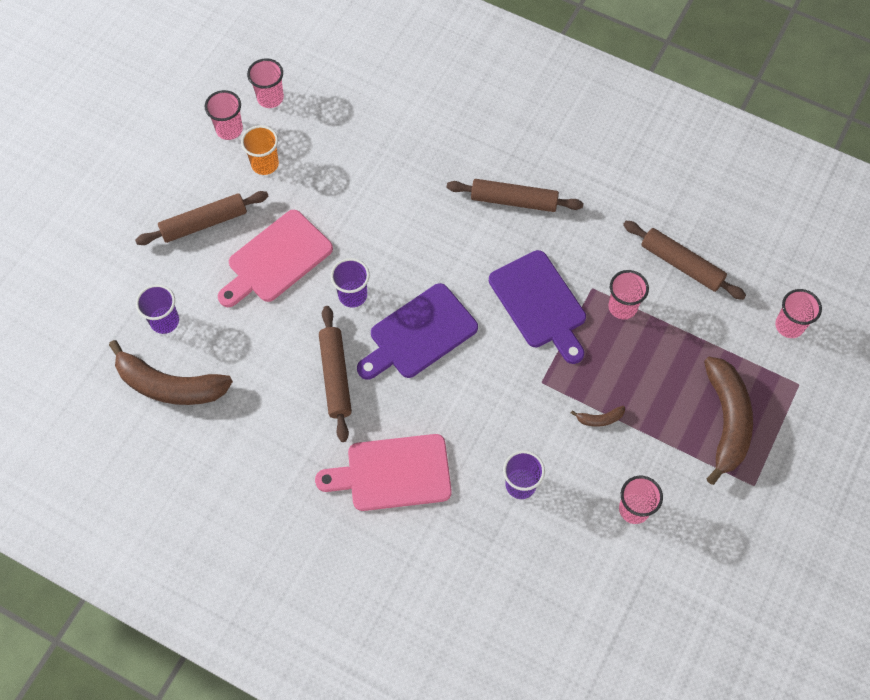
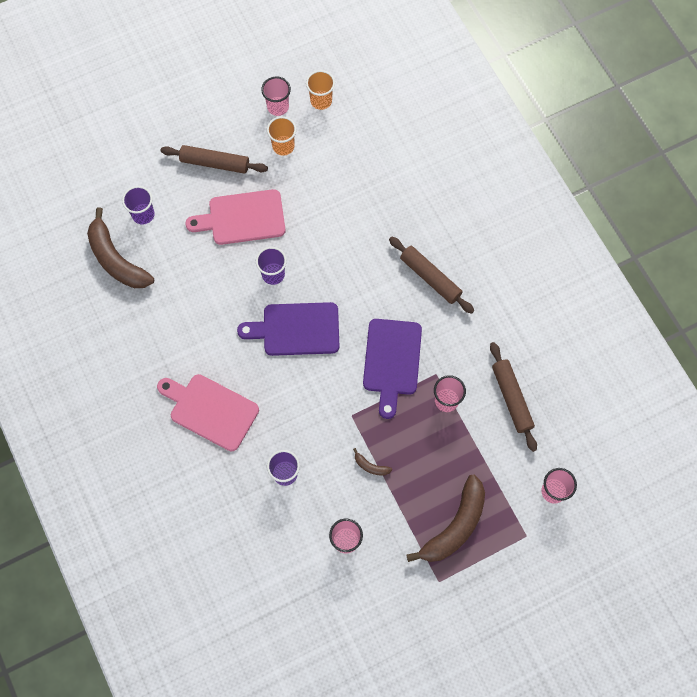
camera: 35 degrees right, 5 degrees up
pink cup [247,58,284,108] -> orange cup [306,70,335,110]
brown rolling pin [319,306,352,442] -> none

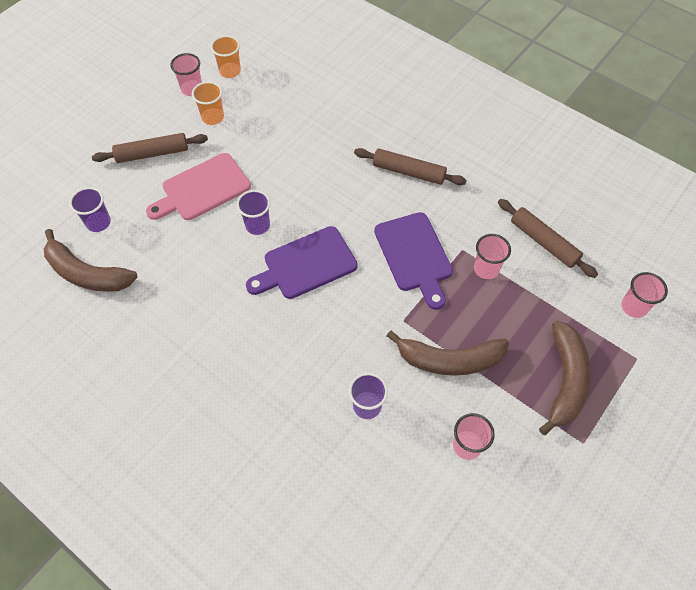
camera: 25 degrees left, 10 degrees down
pink cutting board [157,374,259,451] -> none
brown banana [353,448,392,475] -> brown banana [387,330,509,376], size x2.43

